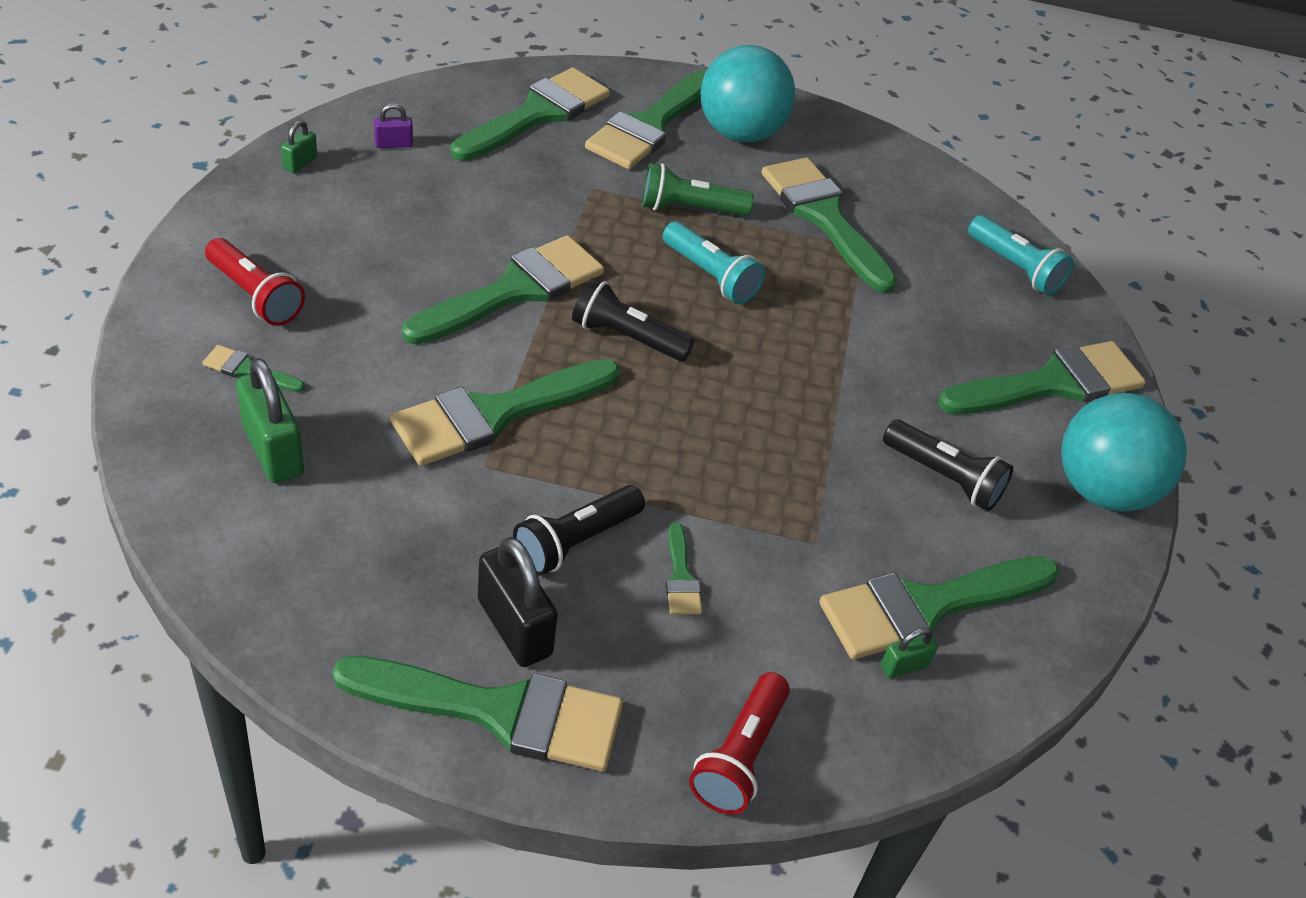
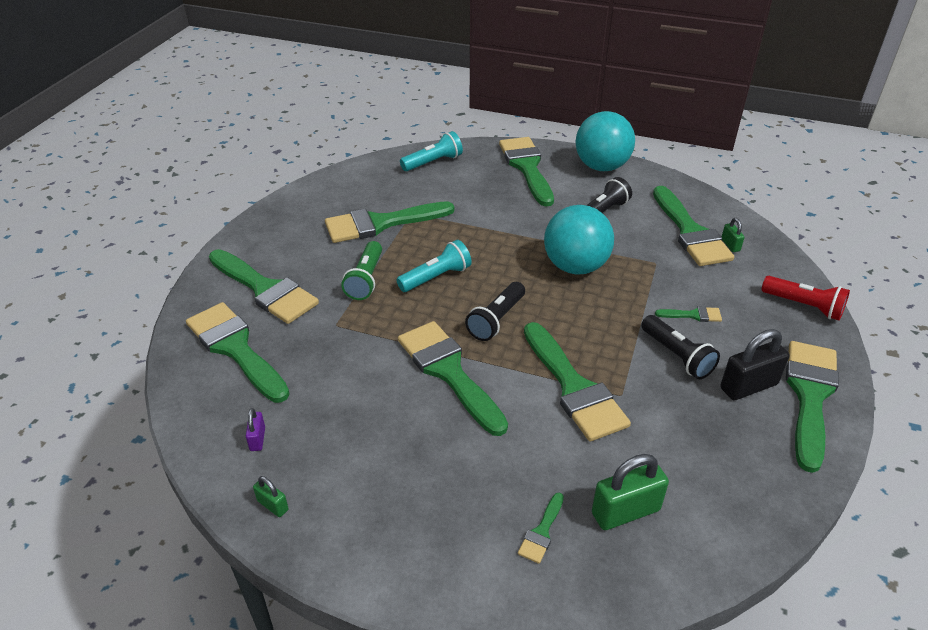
camera: 75 degrees left, 5 degrees down
red flashlight [205,238,305,326] -> none
turquoise ball [701,45,795,142] -> turquoise ball moved to [544,205,614,274]

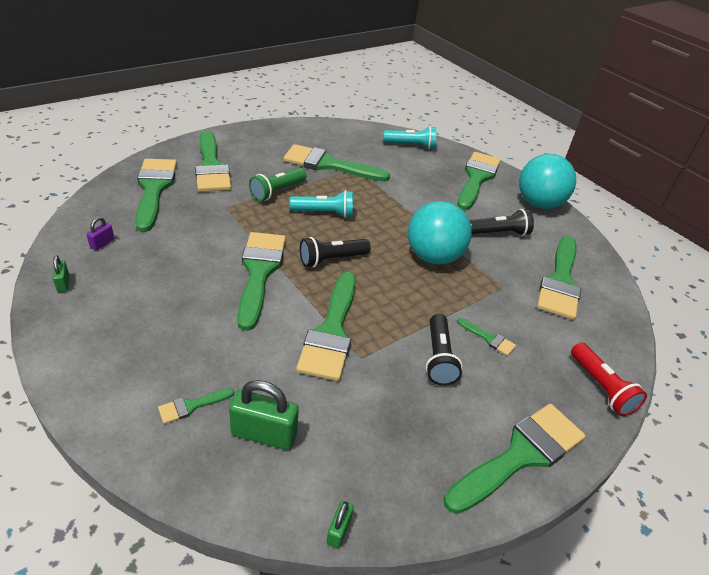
camera: 30 degrees right, 0 degrees up
black padlock [720,329,790,400] -> none
green padlock [722,218,745,252] -> green padlock moved to [327,501,354,549]

